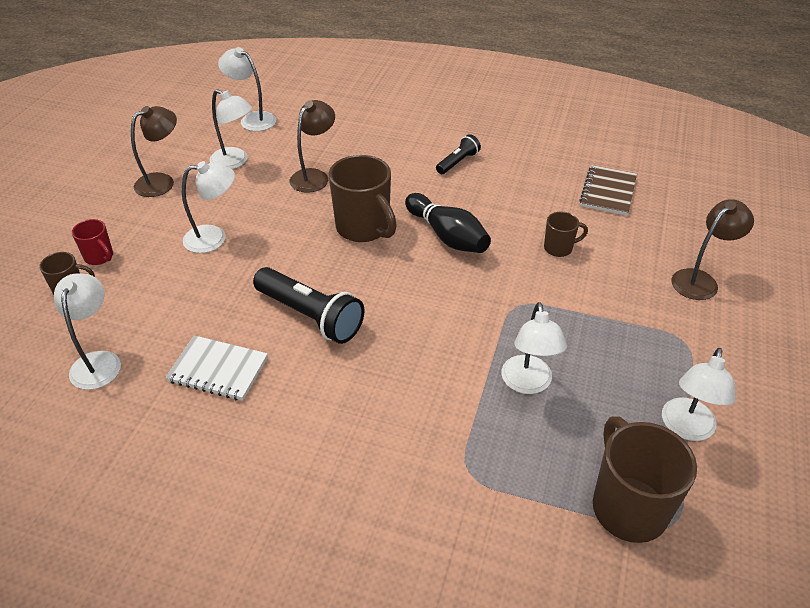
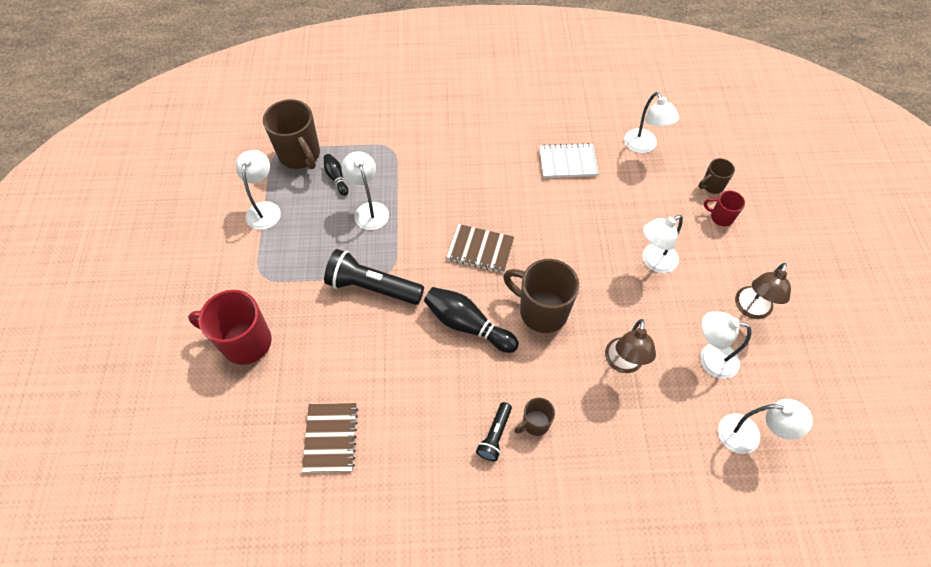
camera: 160 degrees right, 15 degrees up
black flashlight [253,267,365,344] -> black flashlight moved to [324,249,424,305]
brown mug [544,212,588,257] -> brown mug moved to [515,398,555,436]
brown lamp [672,199,754,300] -> red mug [188,290,272,365]
none -> black bowling pin [324,154,348,196]
none -> brown notebook [446,224,514,273]

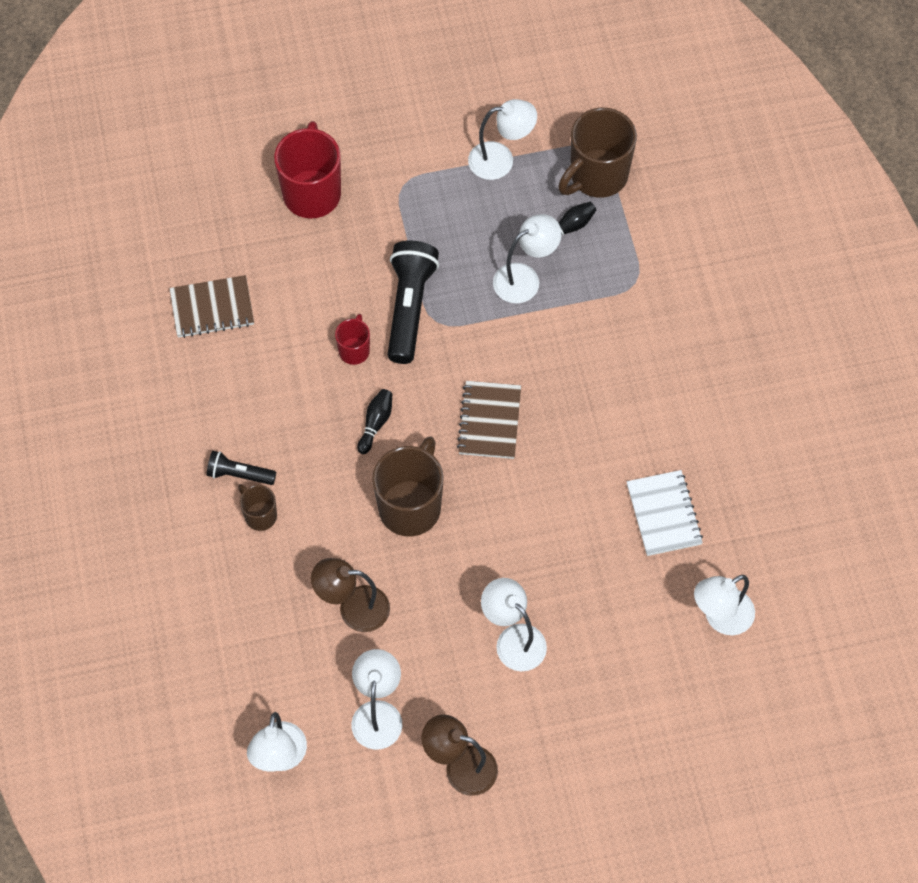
camera: 80 degrees right, 5 degrees up
black bowling pin [424,287,519,353] -> black bowling pin [357,389,392,454], size x0.54
brown mug [698,158,735,194] -> none
red mug [704,191,745,226] -> red mug moved to [335,314,370,365]

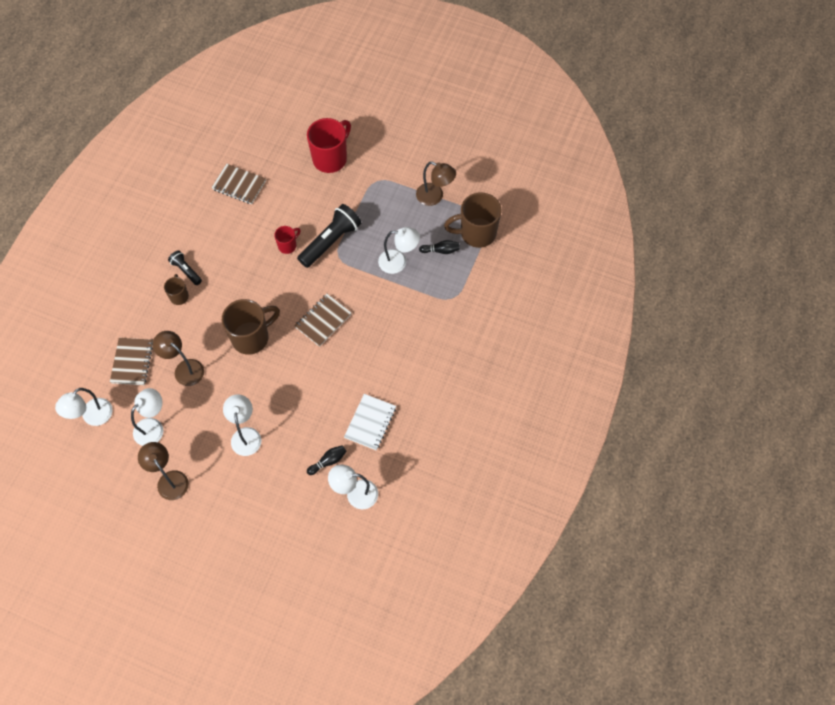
camera: 35 degrees right, 0 degrees up
black bowling pin [357,389,392,454] -> black bowling pin moved to [307,445,347,475]
white lamp [468,99,537,180] -> brown lamp [416,162,456,206]
none -> brown notebook [110,338,153,385]

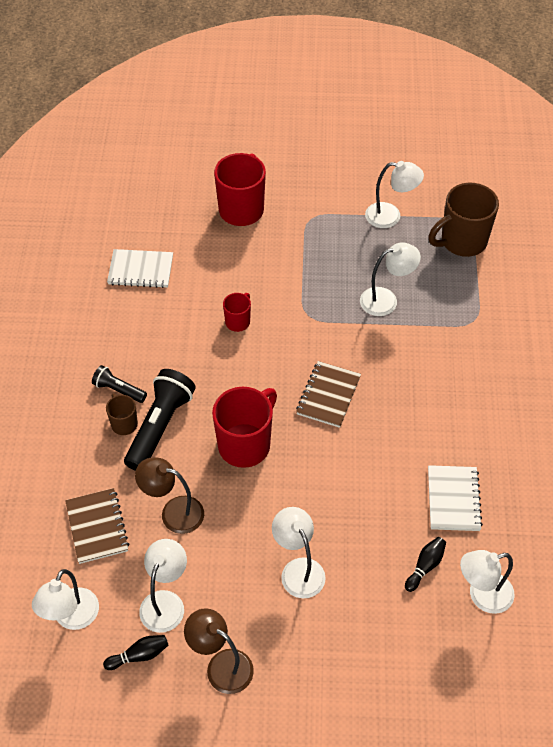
camera: 20 degrees left, 10 degrees down
brown notebook [211,164,266,204] -> white notebook [107,249,173,288]
brown mug [222,299,280,355] -> red mug [212,387,277,468]
black flashlight [297,204,361,268] -> black flashlight moved to [124,369,195,471]
brown lamp [416,162,456,206] -> white lamp [365,161,424,228]
black bowling pin [419,240,460,254] -> black bowling pin moved to [103,635,168,670]

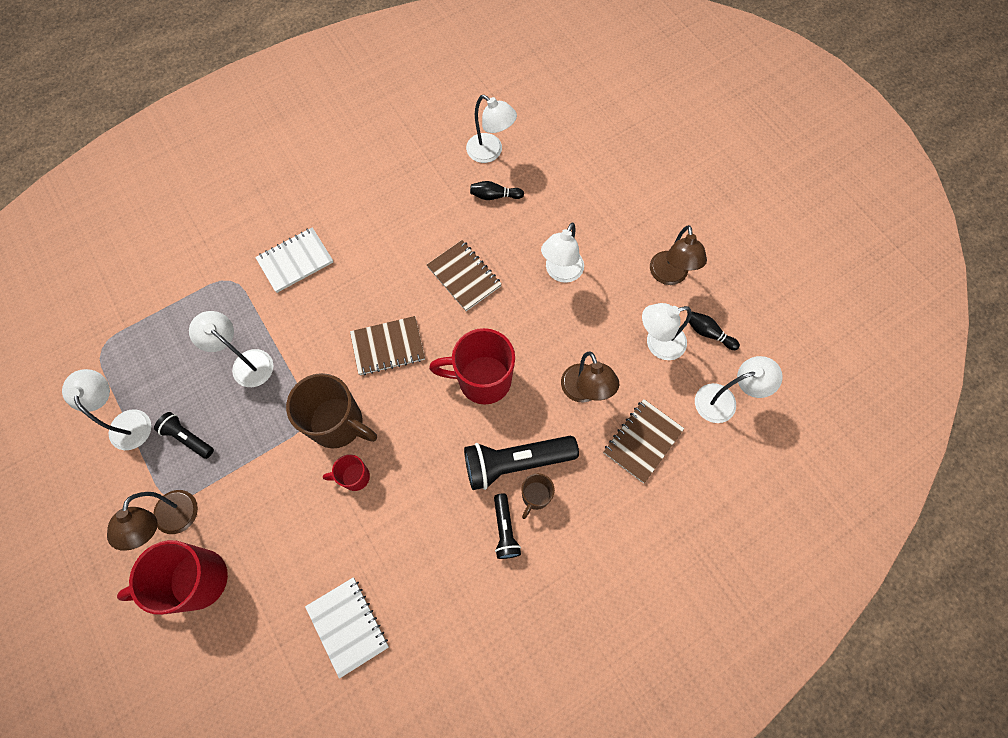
camera: 125 degrees left, 15 degrees up
brown mug [428,183,499,257] -> brown mug moved to [286,373,377,448]
white notebook [428,465,483,531] -> white notebook moved to [255,227,333,293]
none -> brown lamp [107,490,198,551]
none -> black flashlight [154,412,214,459]
none -> brown notebook [427,240,502,311]

